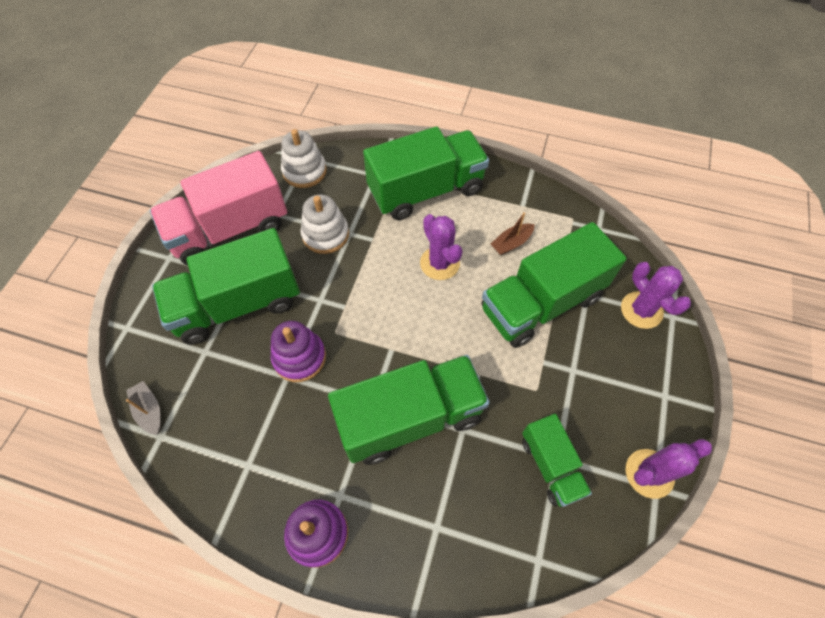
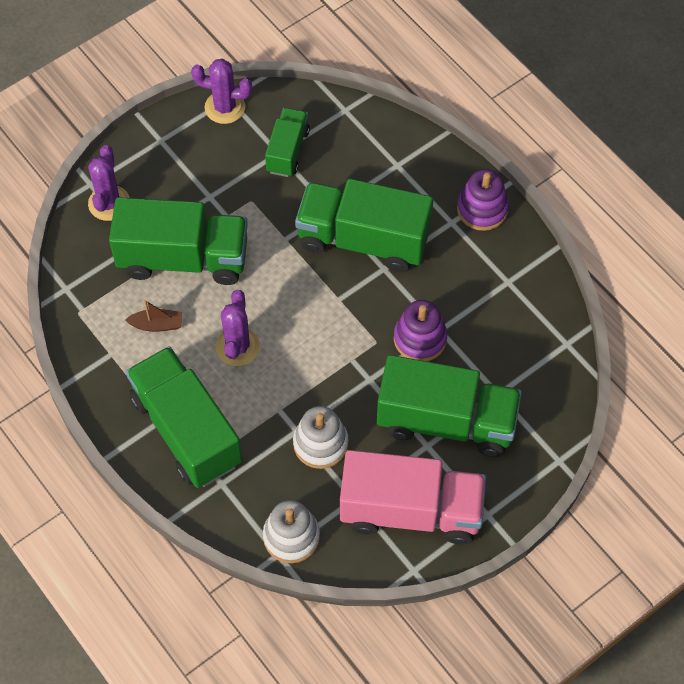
camera: 145 degrees left, 0 degrees up
grey boat [126,381,161,435] -> none
green truck [363,126,489,220] -> green truck turned 45 degrees clockwise [126,346,242,488]

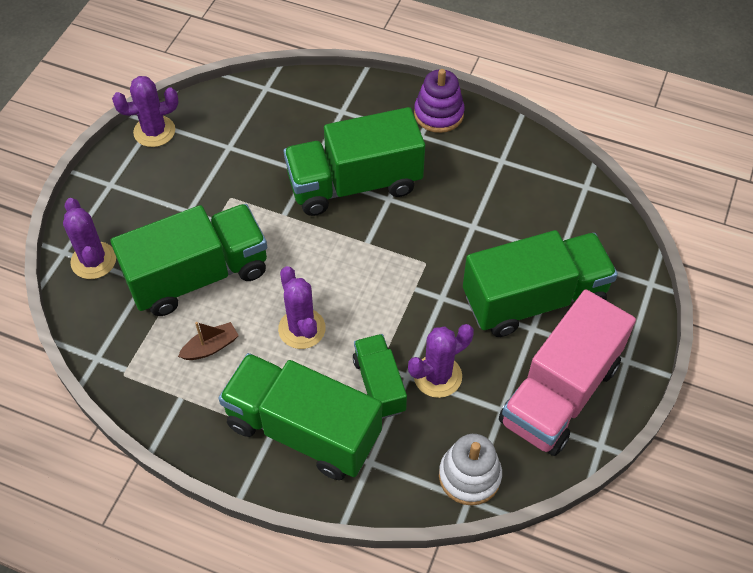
camera: 30 degrees left, 5 degrees down
green truck [265,108,310,177] -> green truck moved to [353,334,407,419]
white stacking toy [293,406,348,469] -> purple cactus [408,324,474,398]
pink truck [340,450,486,545] -> pink truck turned 150 degrees clockwise [499,289,636,456]
purple stacking toy [394,300,448,361] -> none

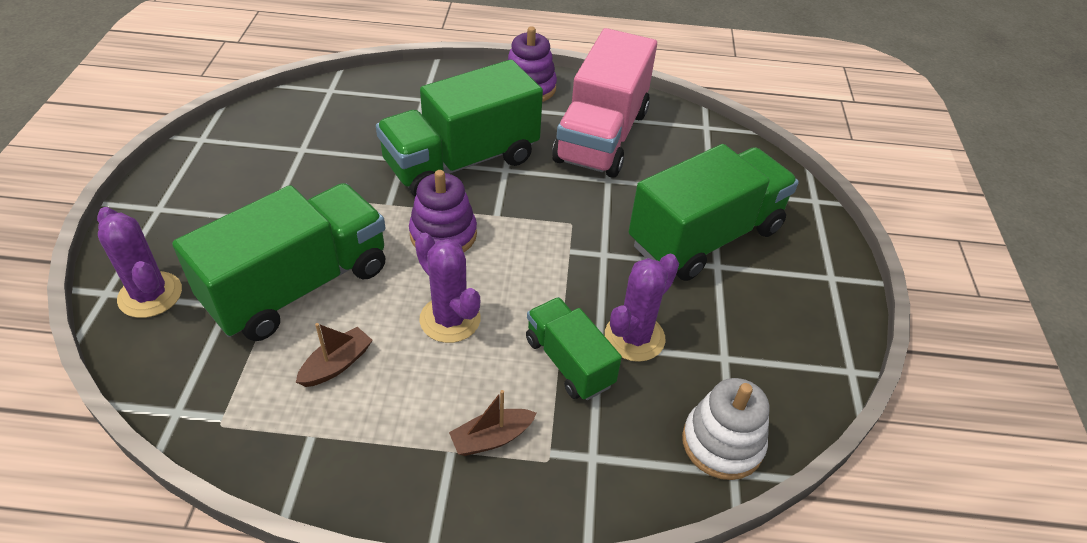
camera: 20 degrees left, 10 degrees down
purple cactus [112,76,179,147] -> none
green truck [218,353,382,480] -> brown boat [449,390,537,456]
pink truck [499,289,636,456] -> pink truck moved to [552,28,657,178]
none -> purple stacking toy [409,170,477,252]

